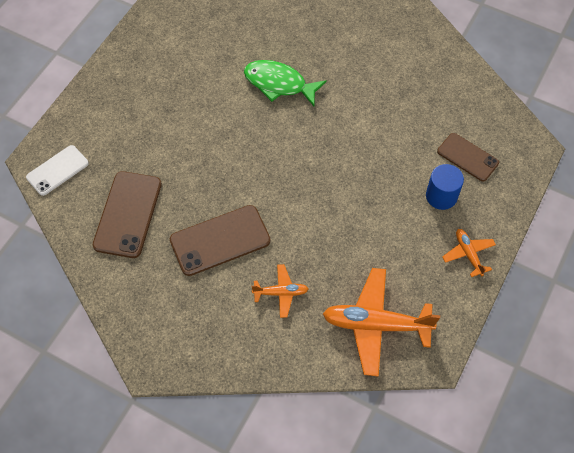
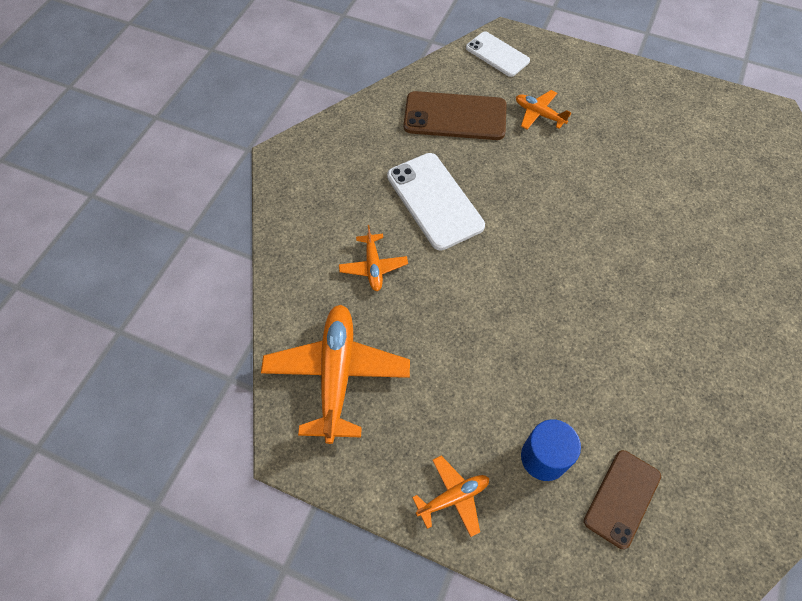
camera: 85 degrees right, 0 degrees up
brown phone [170,205,271,276] -> white phone [387,153,485,251]
green fish [244,60,327,106] -> none
none -> orange plane [516,90,571,130]

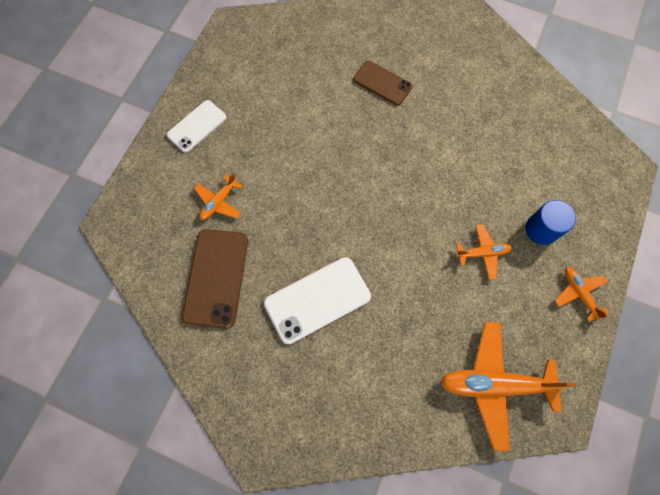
camera: 90 degrees left, 10 degrees up
orange plane [339,225,408,291] -> orange plane moved to [456,224,512,280]
white phone [466,32,530,77] -> white phone moved to [167,100,226,153]
brown phone [584,450,661,549] -> brown phone moved to [353,61,413,106]

